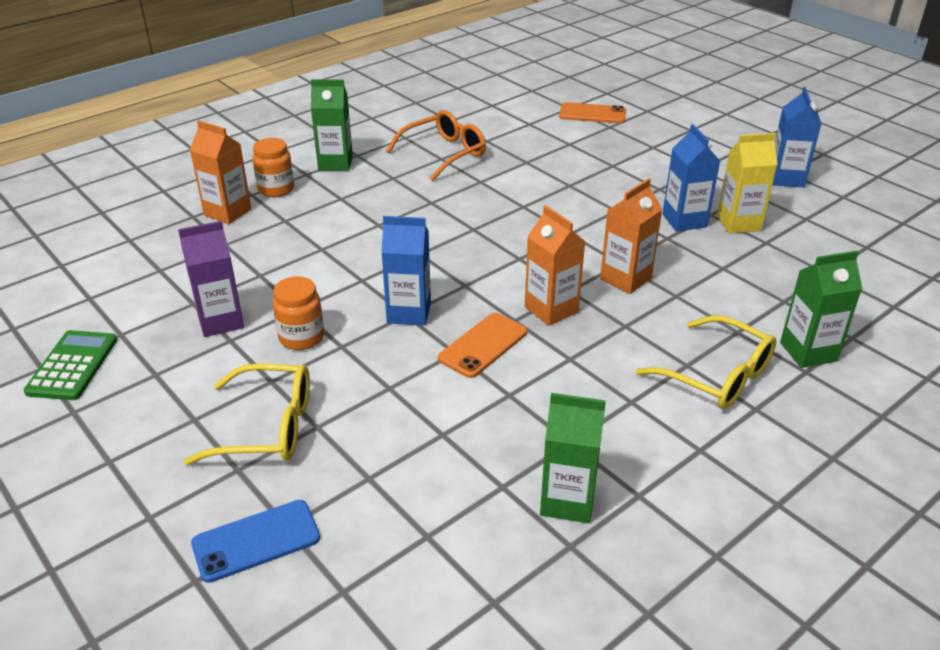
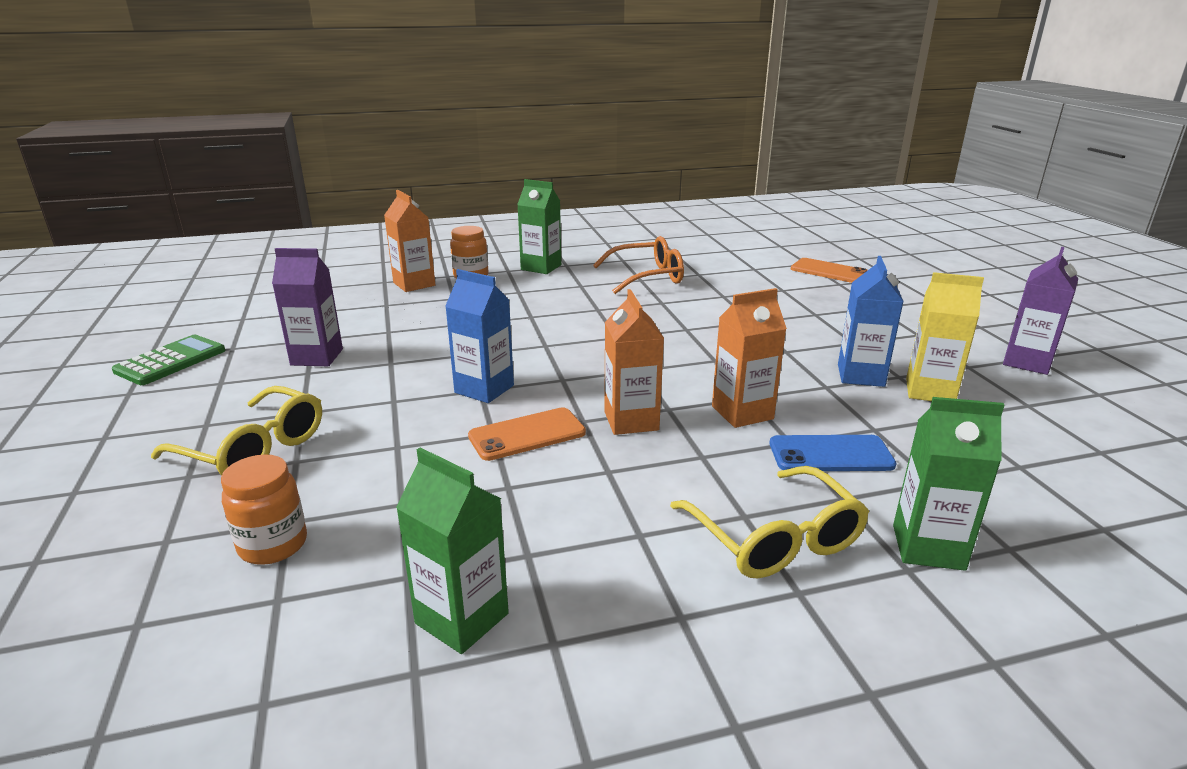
camera: 25 degrees right, 10 degrees down
blue phone [191,500,320,583] -> blue phone moved to [769,435,897,471]
orange jar [273,276,324,350] -> orange jar moved to [221,455,307,565]
blue carton [773,87,822,187] -> purple carton [1003,247,1078,375]

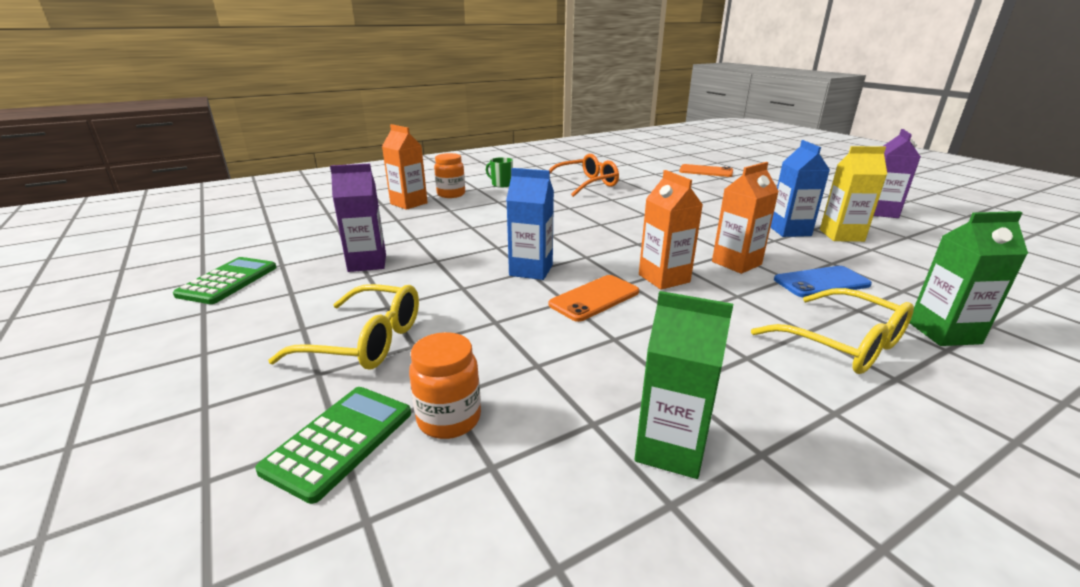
camera: 15 degrees left, 0 degrees up
green carton [517,179,561,274] -> green mug [486,157,513,188]
none -> green calculator [255,387,411,504]

